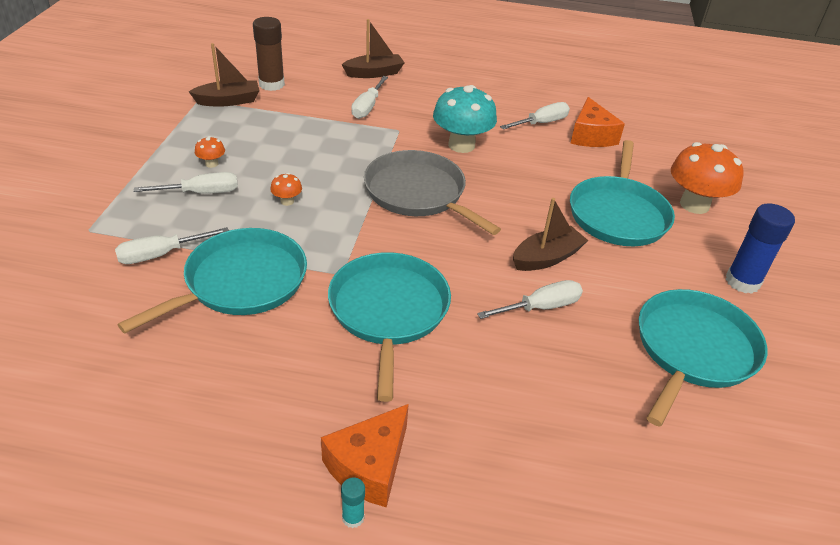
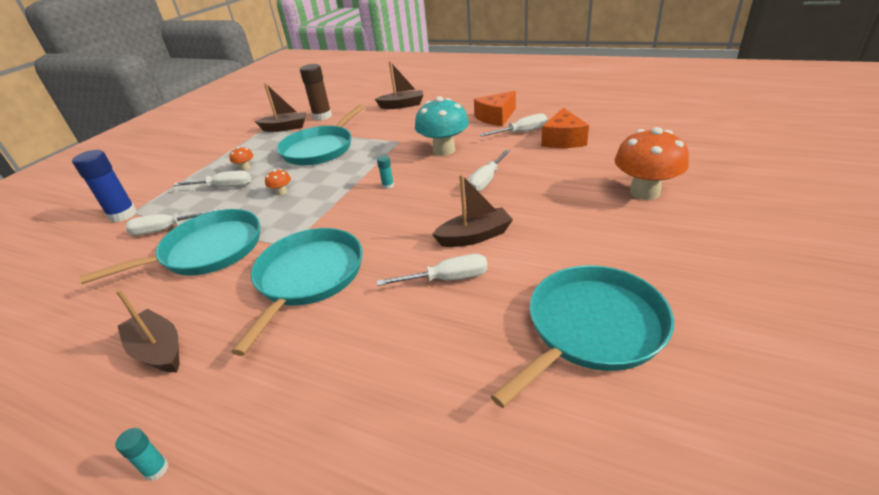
camera: 20 degrees right, 5 degrees down
orange cheese [321,404,409,508] -> orange cheese moved to [474,91,516,126]
white screwdriver [351,76,388,119] -> white screwdriver moved to [467,150,510,192]
grey pan [364,150,501,235] -> turquoise glue stick [377,156,394,189]
turquoise pan [570,140,675,246] -> turquoise pan moved to [277,105,364,165]
blue glue stick [726,203,795,294] -> blue glue stick moved to [72,150,137,222]
none -> brown boat [116,289,179,372]

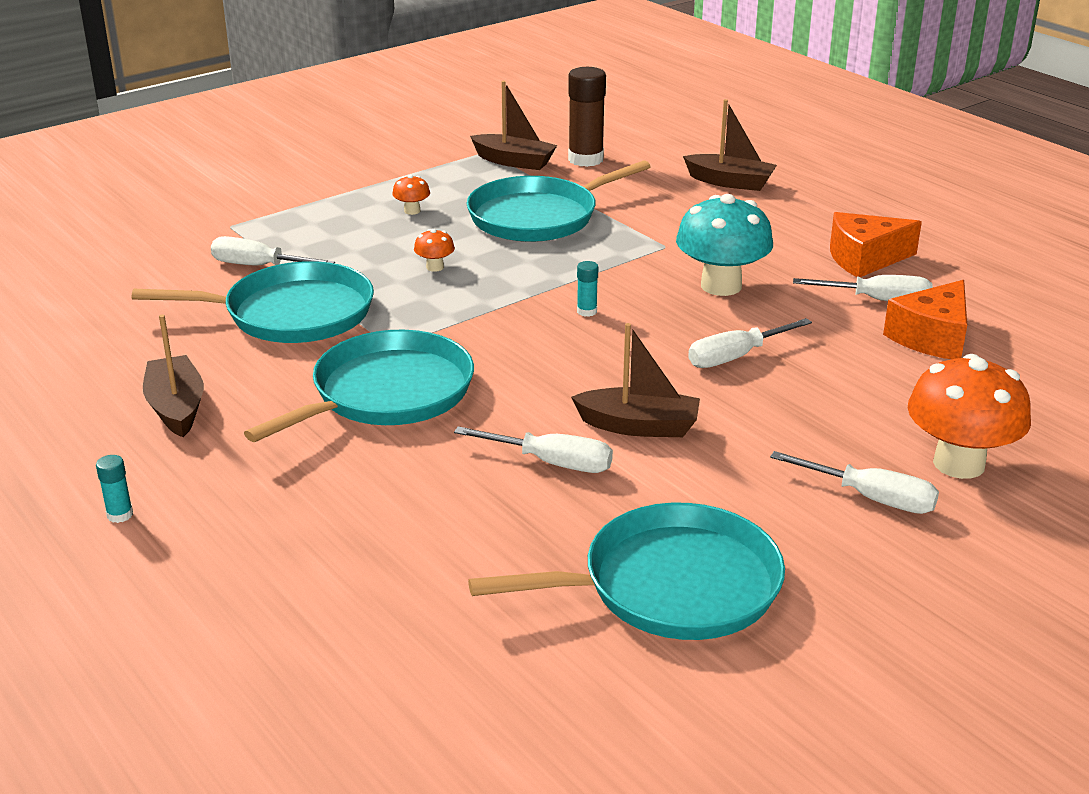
camera: 25 degrees right, 5 degrees down
blue glue stick [72,150,137,222] -> none
white screwdriver [173,171,251,187] -> white screwdriver moved to [770,451,939,514]

